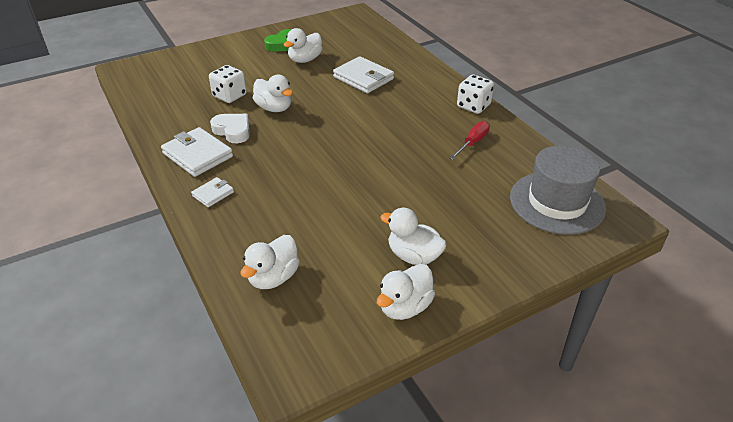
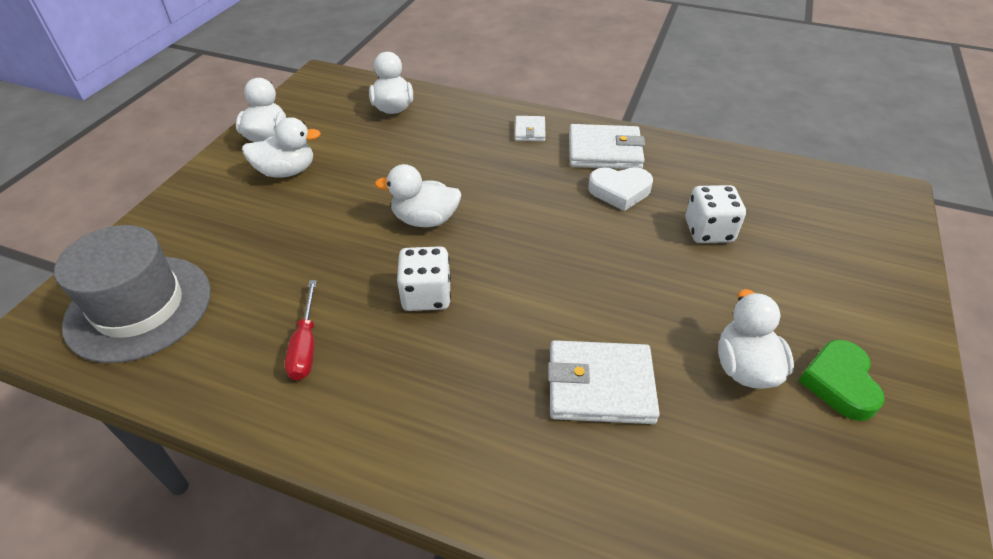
camera: 140 degrees right, 5 degrees up
white duck [253,75,293,112] -> white duck moved to [375,164,461,227]
white dice [457,75,494,114] -> white dice moved to [397,246,451,311]

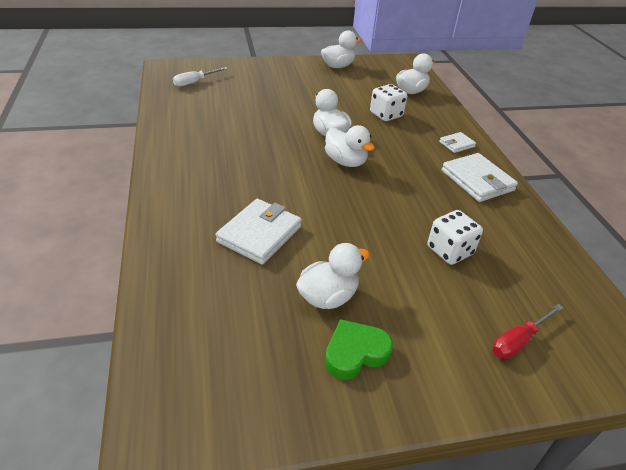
camera: 55 degrees right, 5 degrees down
grey hat [54,225,211,363] -> white screwdriver [173,67,228,87]
white duck [242,117,321,178] -> white duck moved to [325,125,375,167]
red screwdriver [285,280,317,380] -> red screwdriver moved to [492,304,563,359]
white dice [397,246,451,311] -> white dice moved to [370,84,407,121]
white wallet [548,340,660,424] -> white wallet turned 60 degrees clockwise [215,199,302,265]
white heart [588,167,653,211] -> none

